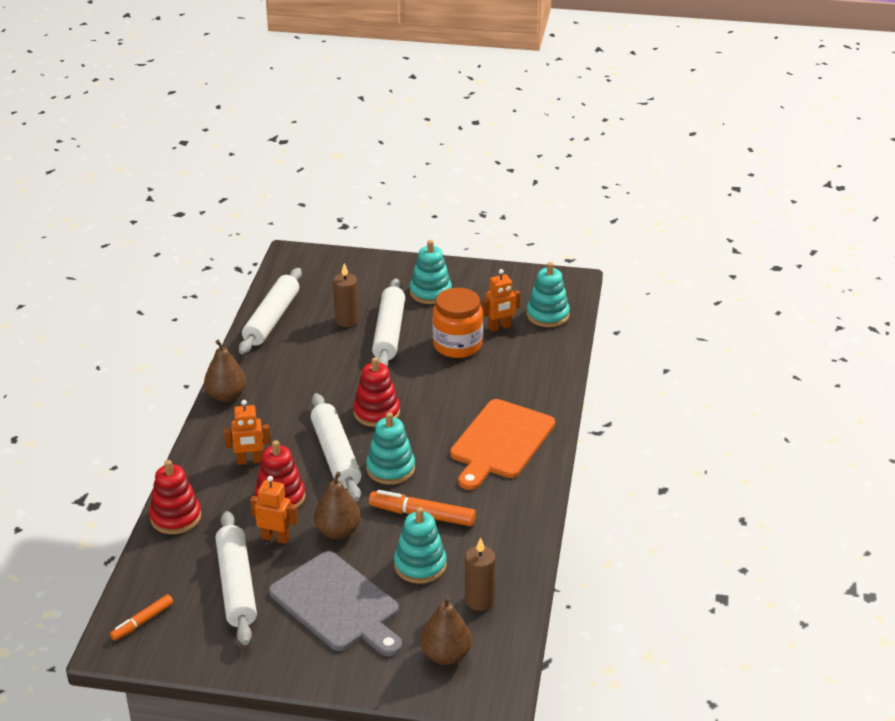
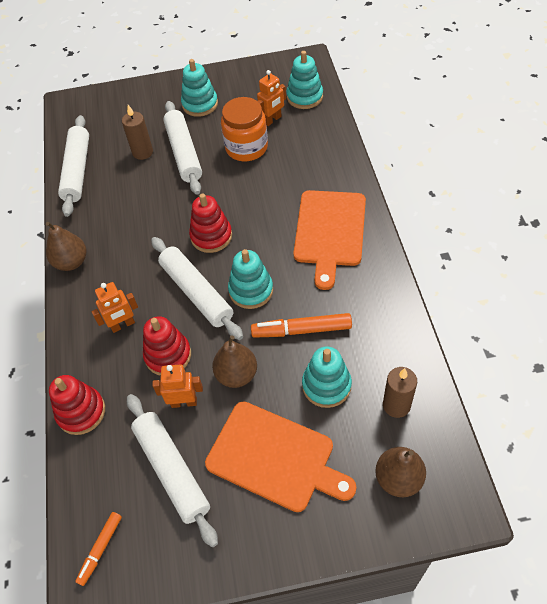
camera: 15 degrees left, 20 degrees up
grey cutting board [269,551,402,656] -> orange cutting board [205,401,357,512]

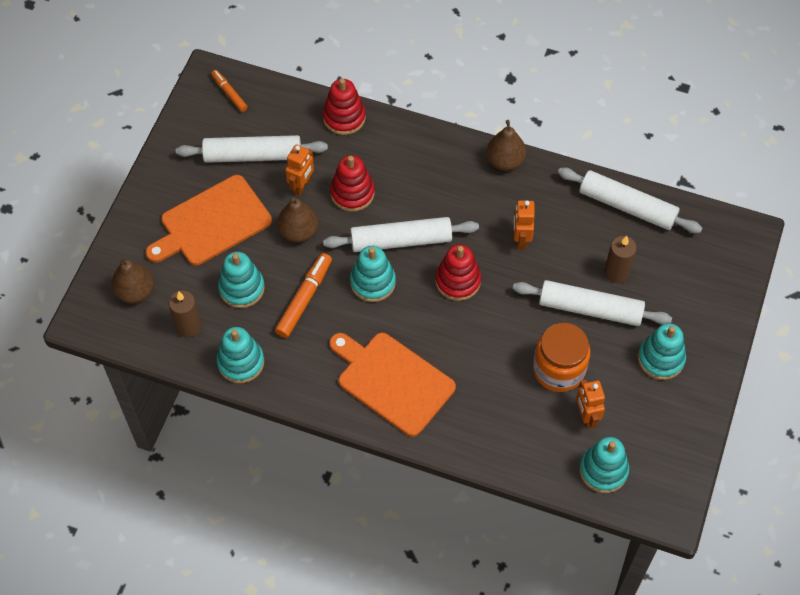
camera: 115 degrees right, 5 degrees up
orange robot [92,282,138,333] -> orange robot moved to [514,200,535,250]
none -> turquoise stacking toy [217,327,264,383]

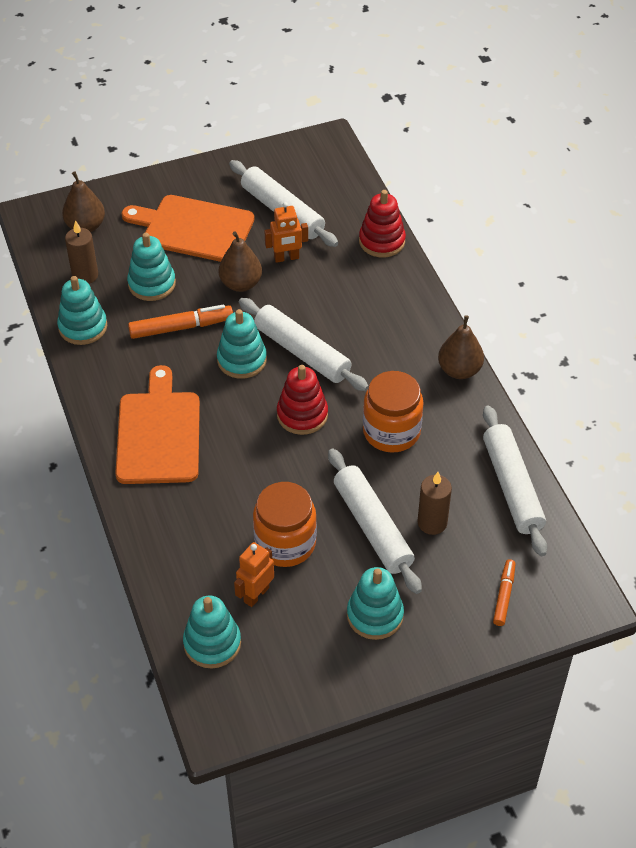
camera: 50 degrees right, 10 degrees down
orange marker [211,70,248,112] -> orange marker moved to [493,559,515,626]
red stacking toy [330,155,375,212] -> none
orange robot [514,200,535,250] -> orange jar [363,371,423,453]

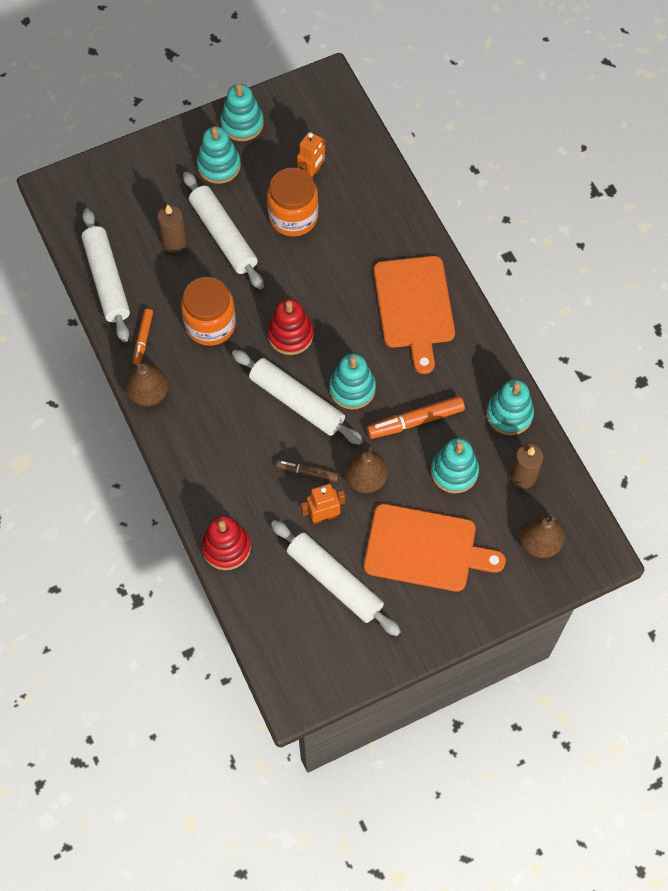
camera: 175 degrees right, 15 degrees up
turquoise stacking toy [183,596,241,669] -> turquoise stacking toy moved to [220,83,264,141]
orange marker [493,559,515,626] -> orange marker moved to [133,309,153,365]
none -> brown marker [276,459,339,482]

